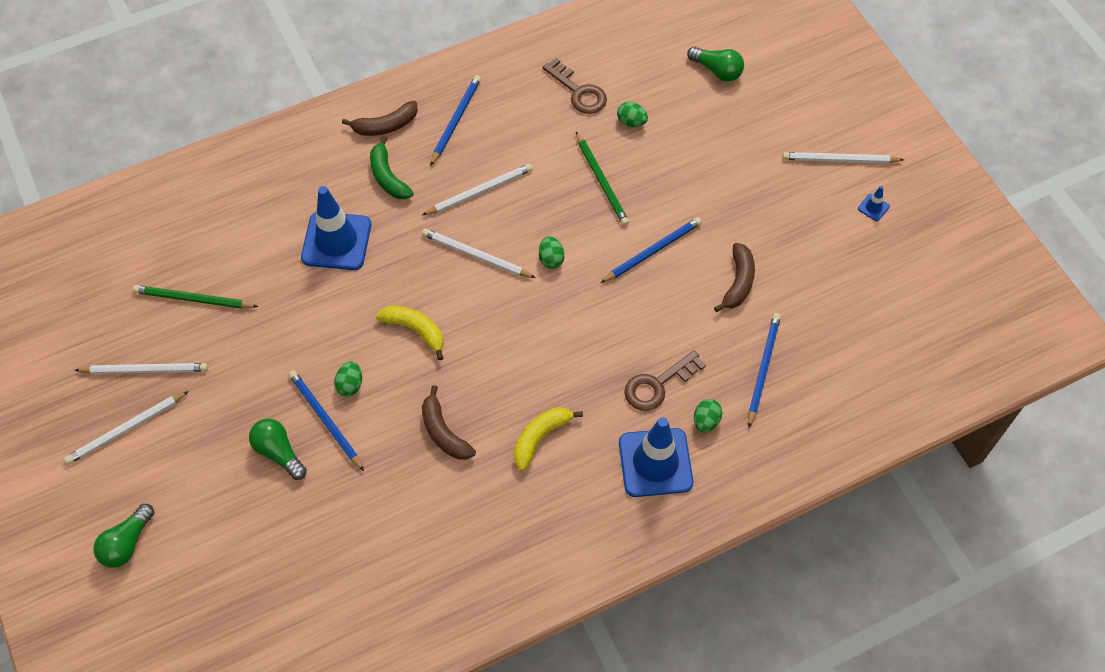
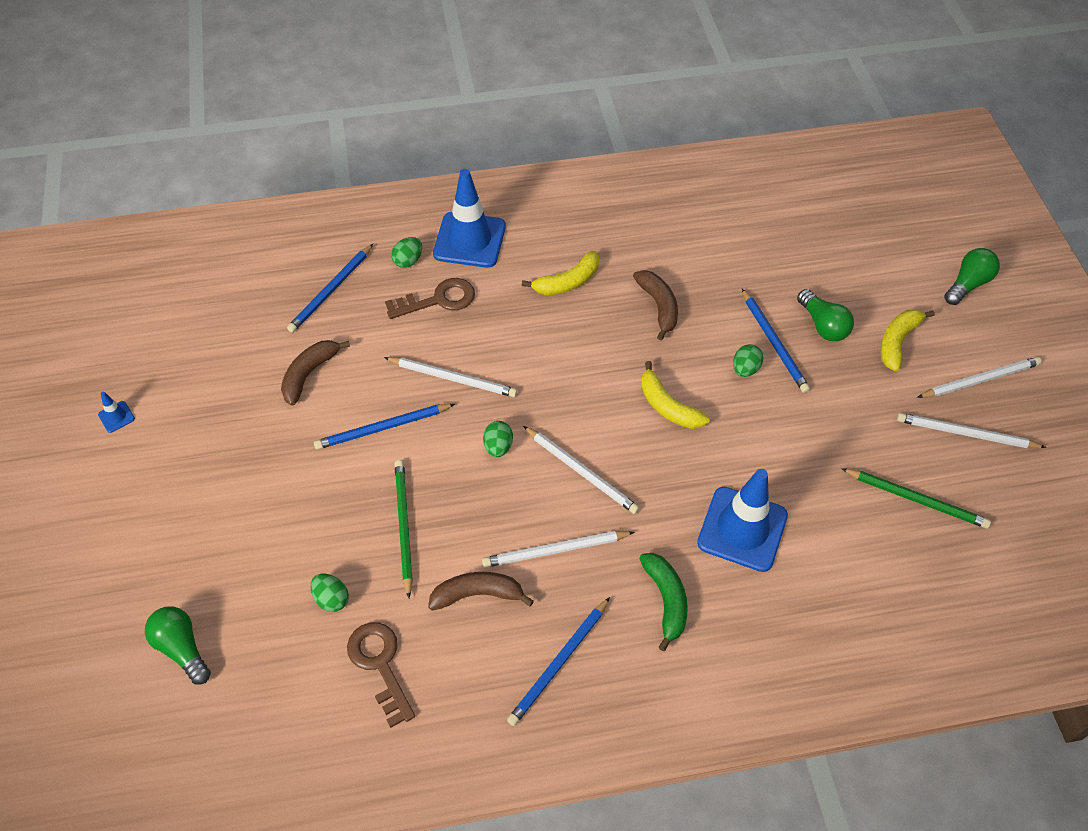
camera: 165 degrees left, 5 degrees down
brown banana [342,100,418,136] -> brown banana moved to [428,572,534,611]
white pencil [782,152,904,163] -> white pencil moved to [384,357,517,397]
none -> yellow banana [880,309,935,371]

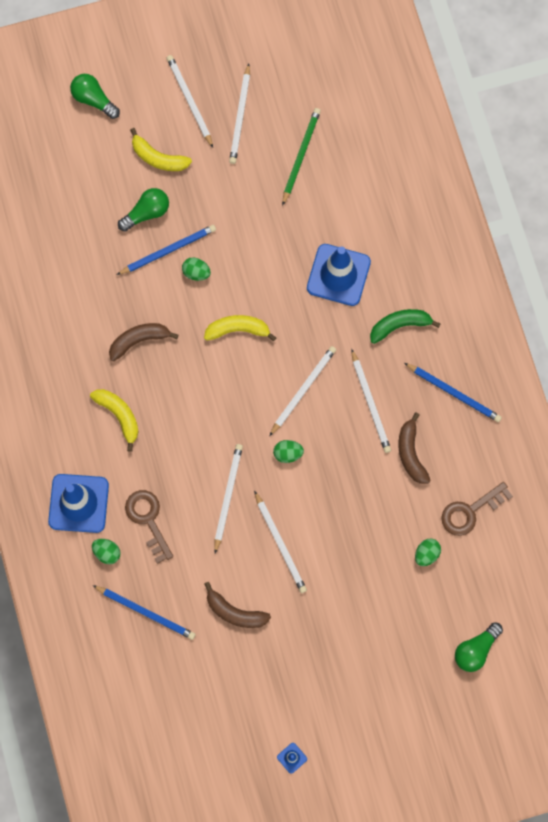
camera: 95 degrees left, 20 degrees up
blue pencil [314,404,455,450] -> white pencil [254,490,307,593]
green pencil [395,460,413,598] -> none
yellow banana [641,361,710,429] -> yellow banana turned 135 degrees counterclockwise [204,315,276,341]

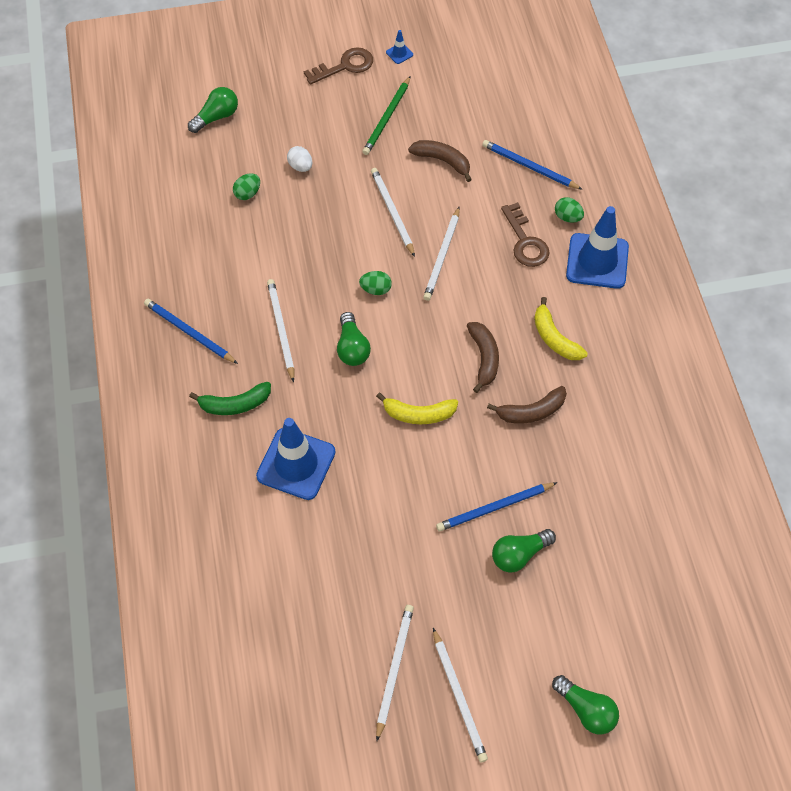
camera: 175 degrees left, 15 degrees down
yellow banana [130,128,192,171] -> none
green egg [182,257,211,281] -> none
white pencil [270,346,336,436] -> green light bulb [337,312,371,366]
green pencil [282,108,321,206] -> green pencil moved to [362,76,411,155]
brown banana [398,412,430,484] -> brown banana moved to [467,322,499,393]
brown key [441,482,513,536] -> brown key moved to [304,47,373,85]
none -> white egg [287,146,312,172]

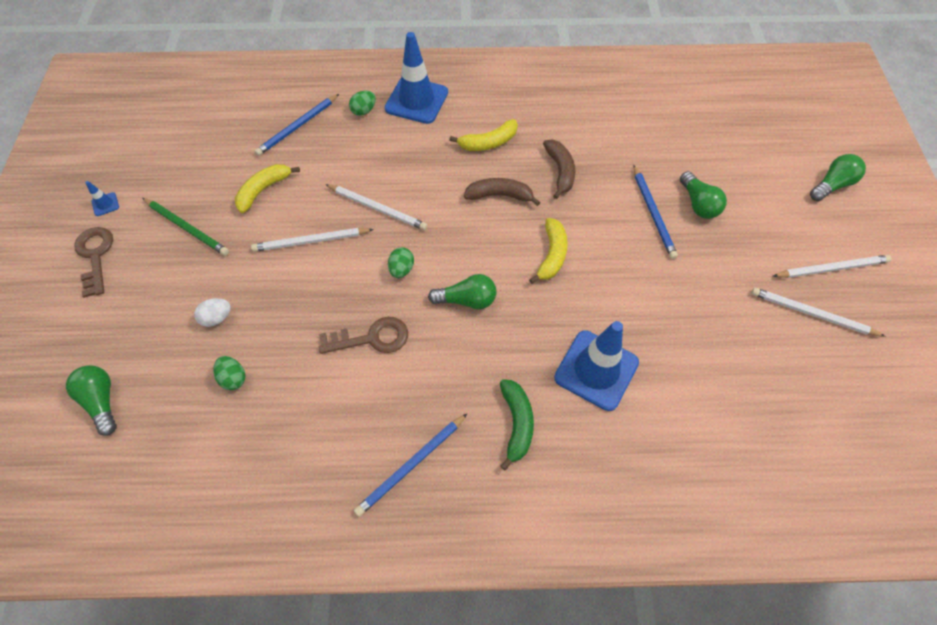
camera: 80 degrees left, 0 degrees up
white pencil [267,279,294,382] -> none
brown banana [408,140,472,182] -> yellow banana [235,164,300,213]
brown key [501,202,549,267] -> brown key moved to [319,317,408,354]

